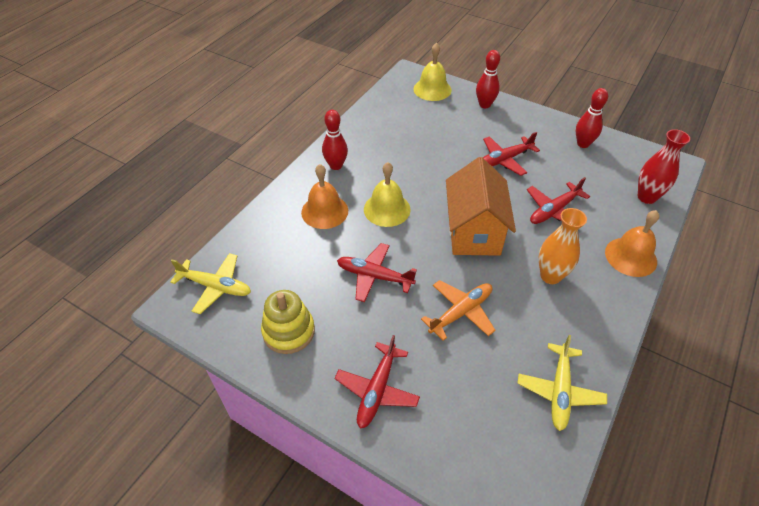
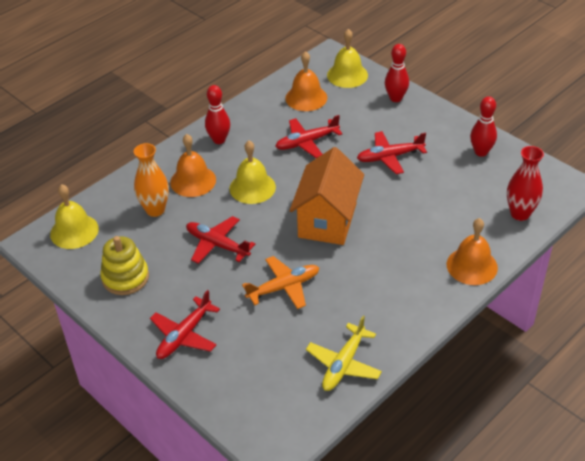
camera: 15 degrees right, 5 degrees down
yellow plane [170,253,251,314] -> yellow bell [50,184,99,249]
red plane [527,177,590,226] -> red plane moved to [275,115,343,158]
orange vase [539,208,587,284] -> orange vase moved to [134,143,169,217]
none -> orange bell [285,51,327,111]

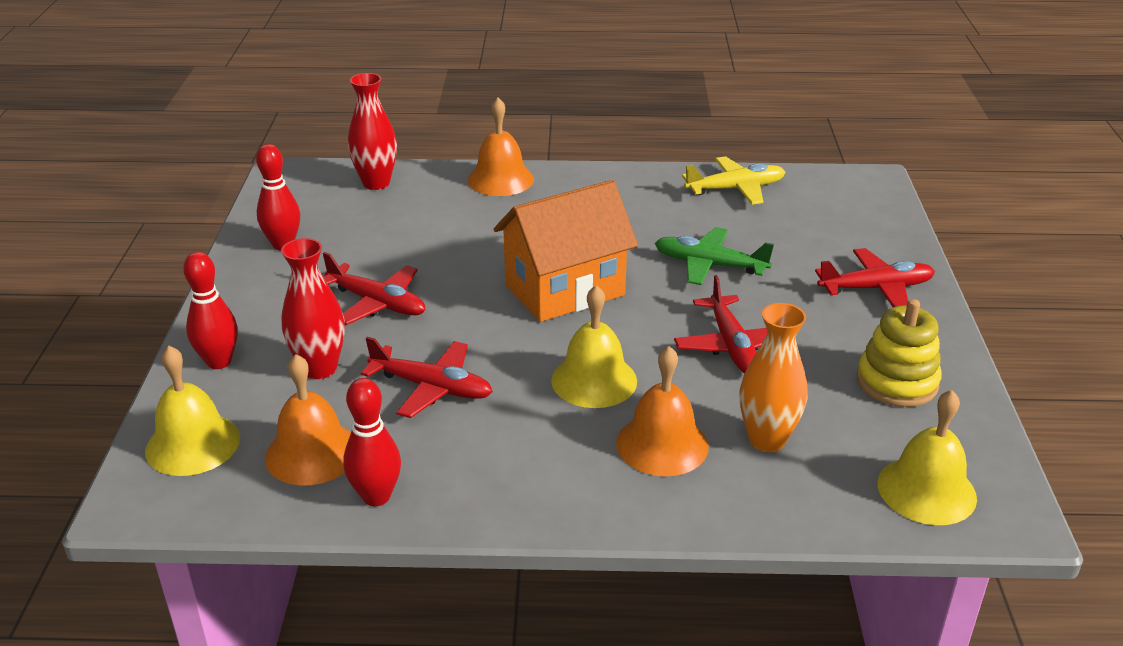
camera: 135 degrees left, 10 degrees down
red bowling pin [205,85,230,144] -> red bowling pin moved to [343,378,401,506]
orange plane [242,256,319,309] -> green plane [655,227,774,285]
none -> red vase [281,238,345,379]

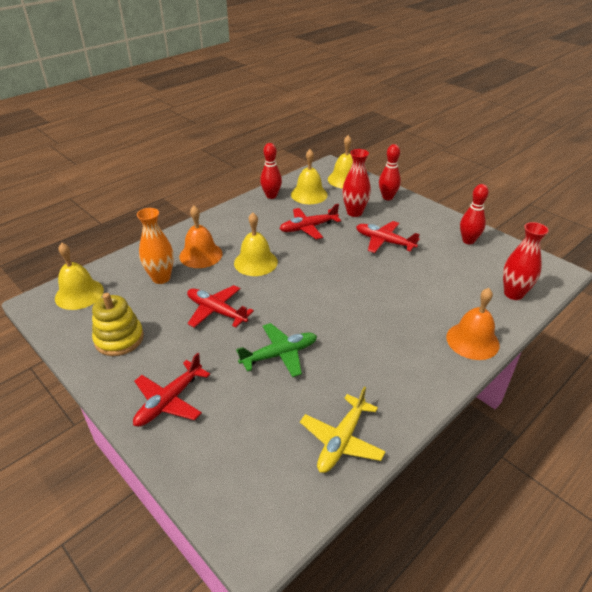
camera: 135 degrees right, 5 degrees up
orange bell [265,354,351,486] -> yellow bell [291,149,328,204]
red plane [323,252,425,325] -> red plane turned 45 degrees clockwise [356,221,420,253]
orange house [494,180,638,322] -> none

